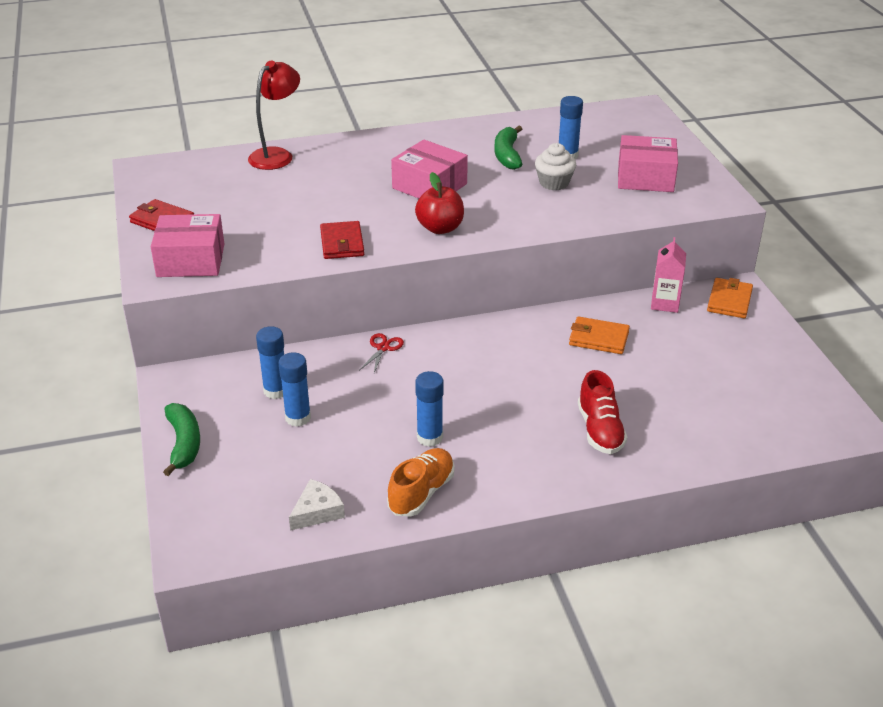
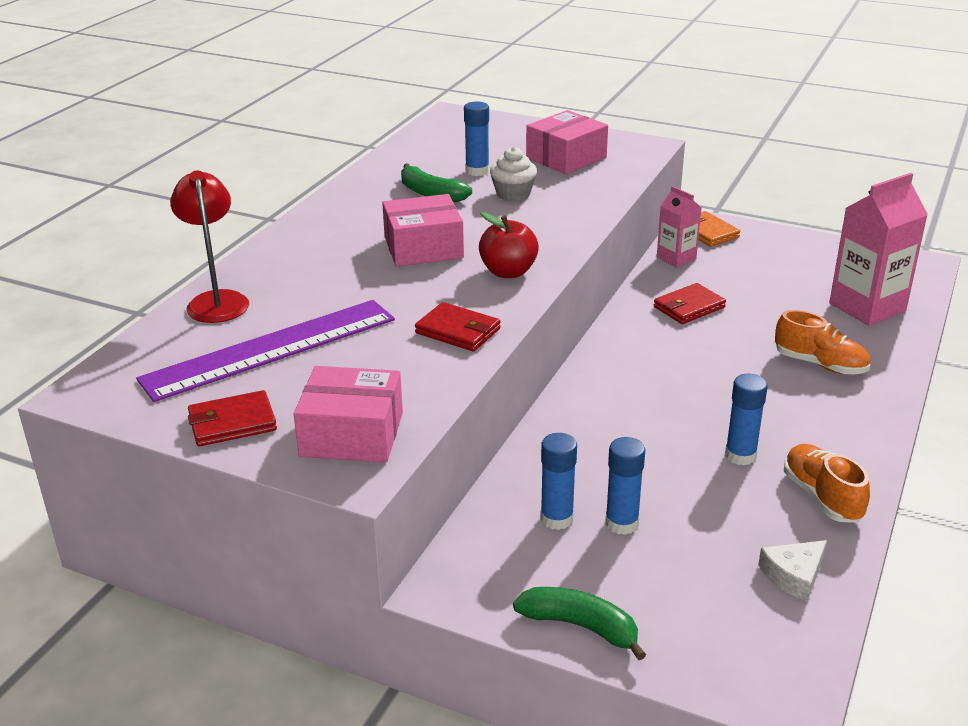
camera: 50 degrees left, 5 degrees down
pink box [151,214,224,277] -> pink box turned 60 degrees clockwise [294,366,403,463]
white cheese [289,479,345,531] -> white cheese turned 120 degrees counterclockwise [758,540,827,602]
red scissors [360,333,404,373] -> none
orange wallet [569,316,630,354] -> red wallet [654,283,726,324]
red shoe [578,370,627,454] -> orange shoe [775,310,870,374]
none -> purple ruler [136,300,395,402]
none -> pink carton [829,173,928,326]

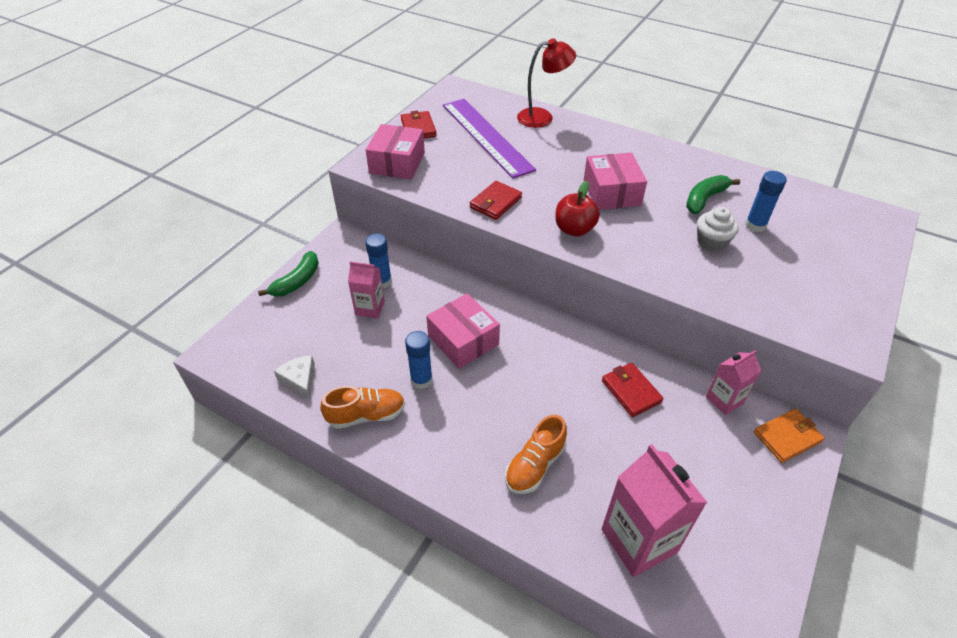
camera: 95 degrees right, 15 degrees up
pink box [526,110,608,174] -> pink box moved to [426,293,500,369]
blue glue stick [605,437,645,535] -> pink carton [348,261,385,319]

